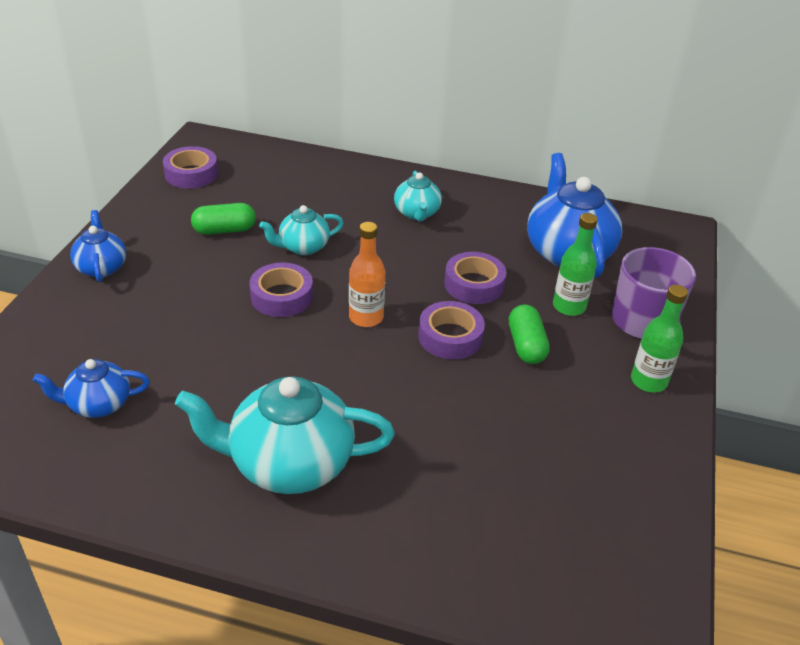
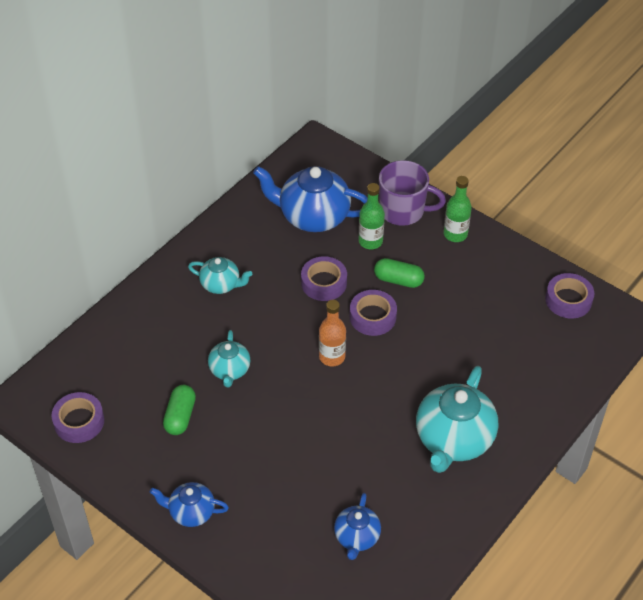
camera: 65 degrees left, 10 degrees up
purple tape [249,262,313,317] -> purple tape moved to [545,273,594,318]

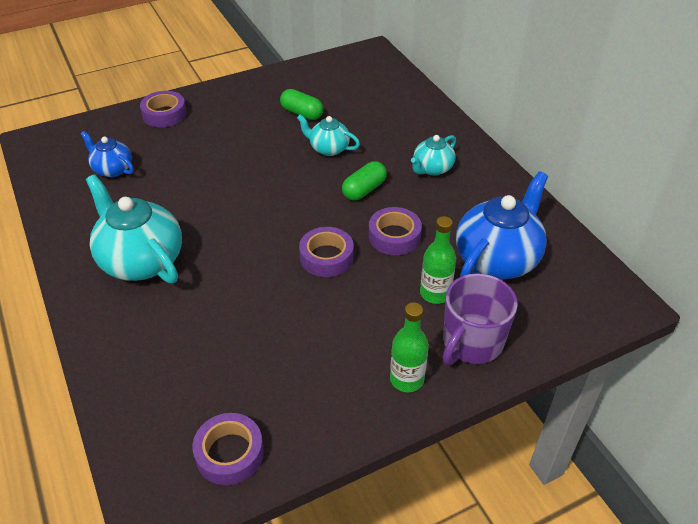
camera: 115 degrees right, 5 degrees down
purple tape [51,392,104,443] -> purple tape moved to [140,91,187,127]
blue teapot [150,482,229,527] -> none
orange bottle [319,300,346,366] -> none
green capsule [374,258,425,288] -> green capsule moved to [342,161,387,200]

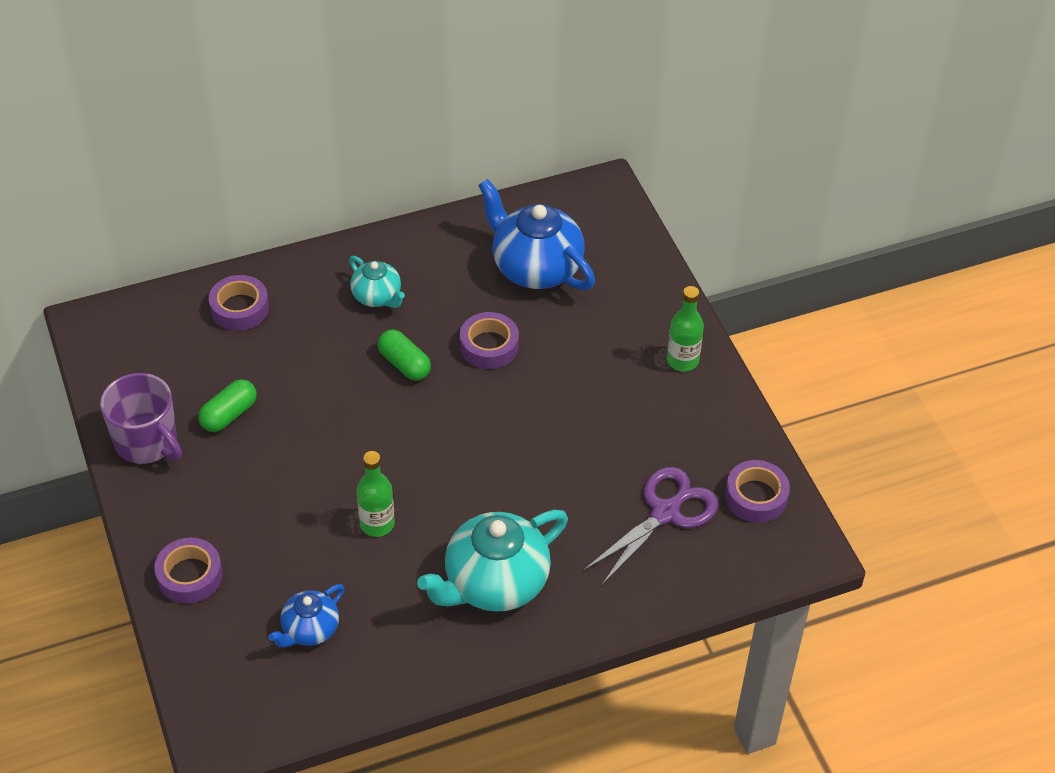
camera: 85 degrees left, 5 degrees up
turquoise teapot [297,114,360,156] -> none
purple tape [299,227,354,277] -> purple tape moved to [209,275,269,331]
green bottle [420,216,456,304] -> green bottle moved to [356,451,395,537]
purple mug [443,273,518,365] -> purple mug moved to [100,373,182,464]
none -> purple scissors [584,467,718,586]

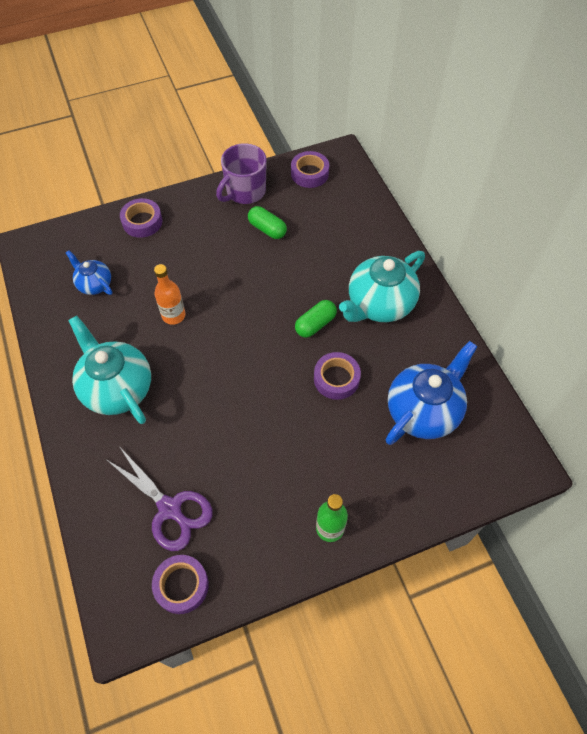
camera: 90 degrees right, 10 degrees up
purple tape [209,275,269,331] -> purple tape moved to [291,151,329,188]
turquoise teapot [349,256,405,308] -> turquoise teapot [339,251,425,322], size x1.84
green bottle [356,451,395,537] -> orange bottle [154,264,185,325]

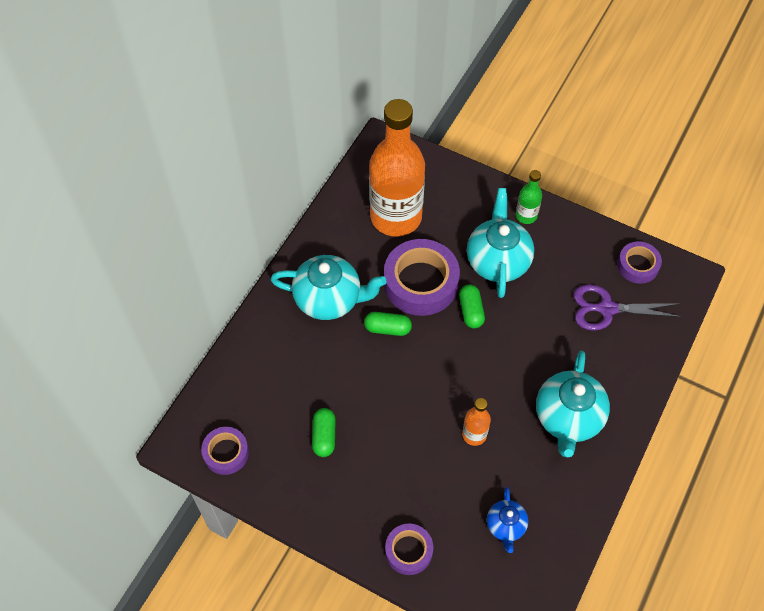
camera: 130 degrees left, 0 degrees up
purple scissors [106,446,213,551] -> purple scissors turned 90 degrees counterclockwise [574,284,682,331]
purple mug [216,143,267,204] -> none
purple tape [314,352,361,400] -> purple tape [384,239,460,316], size x1.79
blue teapot [386,341,478,445] -> orange bottle [369,99,425,237]
none -> green capsule [459,284,485,328]
none -> turquoise teapot [467,188,534,298]

